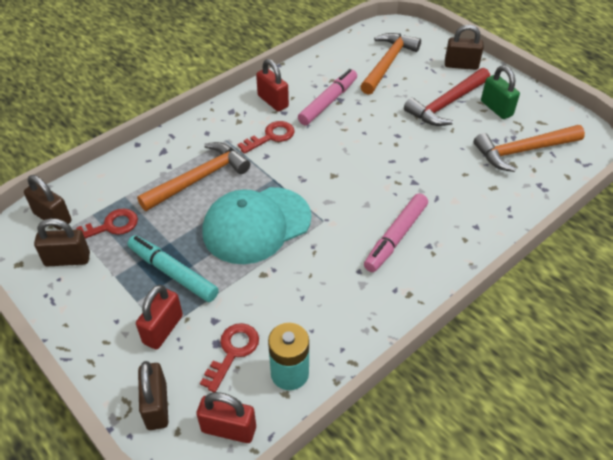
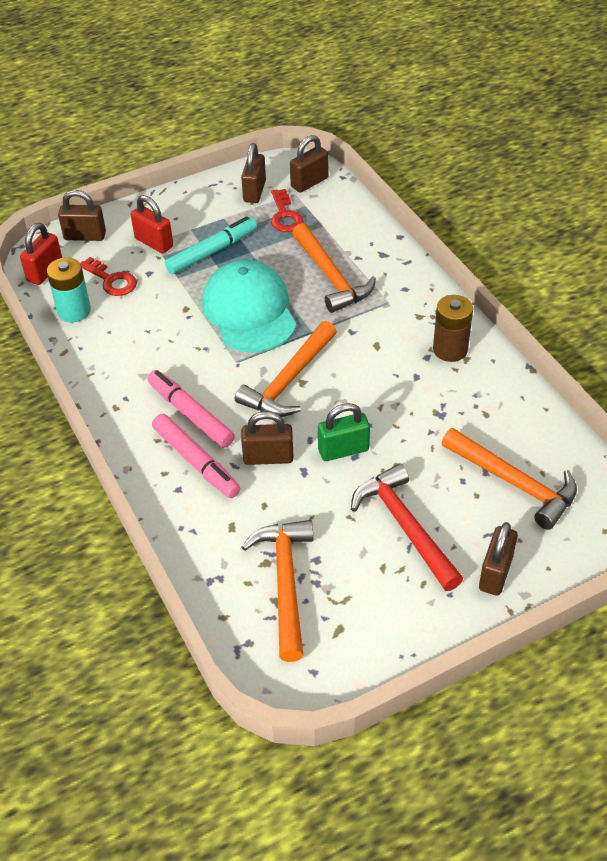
camera: 105 degrees right, 0 degrees up
red key [238,121,295,154] -> none
red padlock [256,59,289,112] -> brown battery [433,295,473,362]
pink marker [298,69,357,125] -> pink marker moved to [152,414,240,498]
green padlock [481,65,520,119] -> green padlock moved to [318,403,370,461]
none -> orange hammer [235,321,337,417]
none -> brown padlock [241,411,294,465]

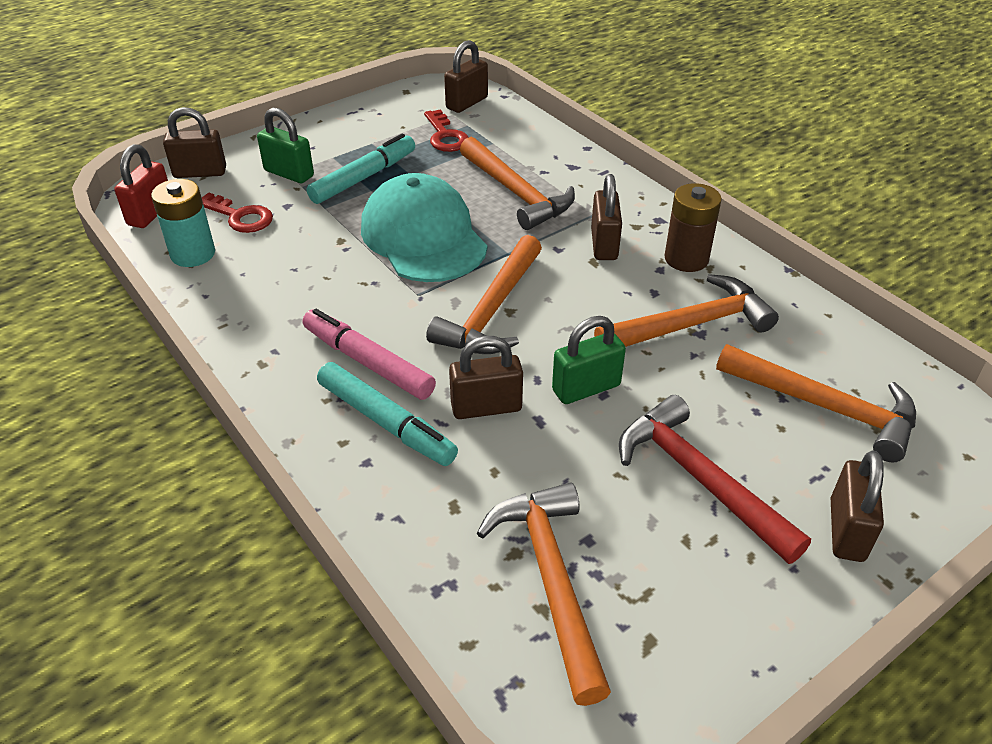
camera: 10 degrees left, 5 degrees down
red padlock [131,195,173,253] -> green padlock [257,108,314,183]
pink marker [152,414,240,498] -> turquoise marker [317,362,458,466]
brown padlock [241,143,266,203] -> brown padlock moved to [591,174,622,260]
none -> orange hammer [594,274,779,347]

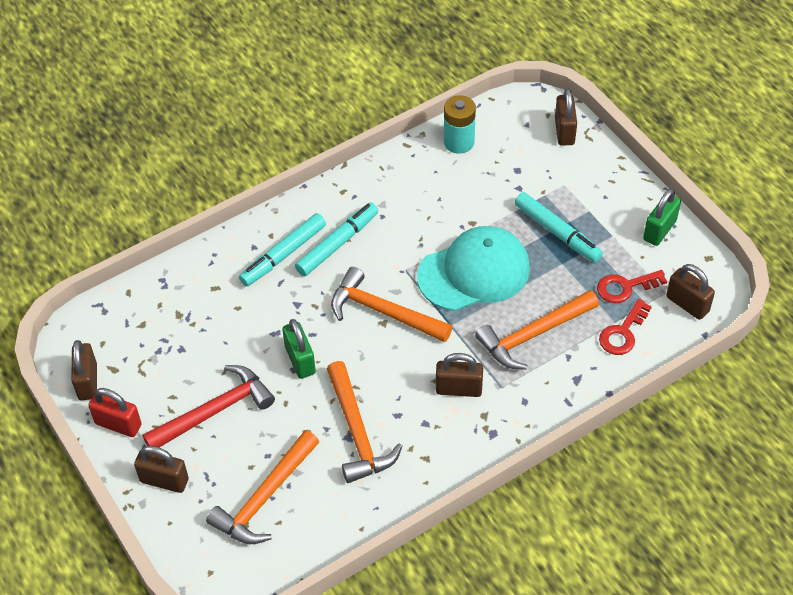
camera: 95 degrees right, 10 degrees up
red padlock [114,144,168,228] -> red padlock moved to [88,388,142,437]
red key [202,192,273,233] -> red key moved to [599,299,652,355]
green padlock [257,108,314,183] -> green padlock moved to [643,188,681,246]
pink marker [303,309,436,400] -> turquoise marker [295,202,378,276]
brown padlock [449,336,523,419] -> brown padlock moved to [71,340,97,400]
orange hammer [477,483,611,706] -> none
brown battery [664,183,722,272] -> none

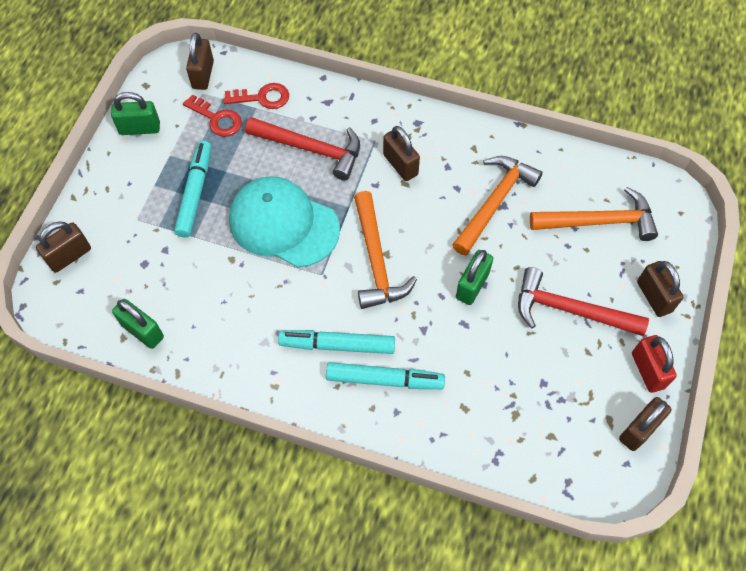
camera: 130 degrees left, 10 degrees up
turquoise battery [444,95,476,154] -> green padlock [112,299,164,349]
orange hammer [475,290,599,370] -> red hammer [245,117,360,180]

